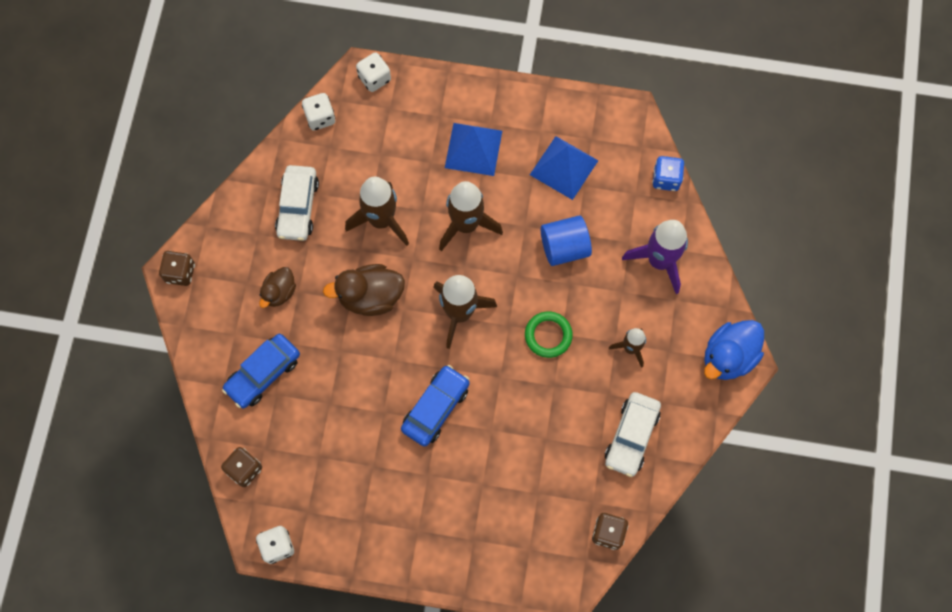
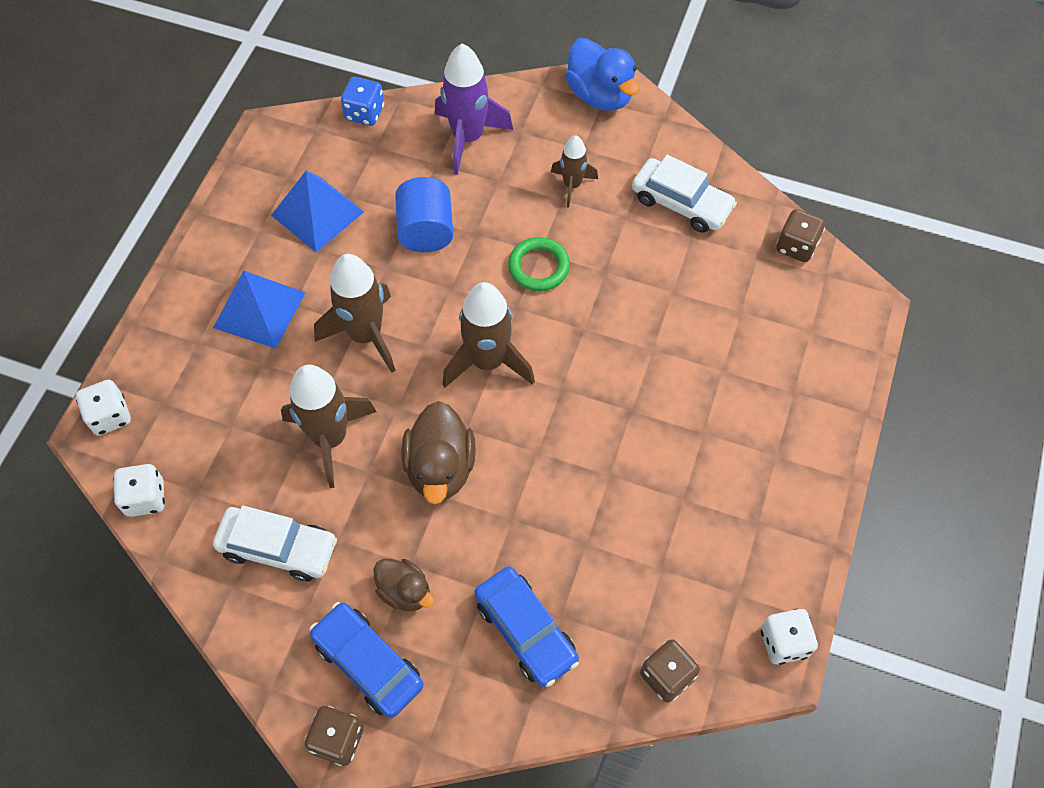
camera: 80 degrees left, 10 degrees down
blue car [401,365,470,447] -> blue car moved to [309,602,424,718]

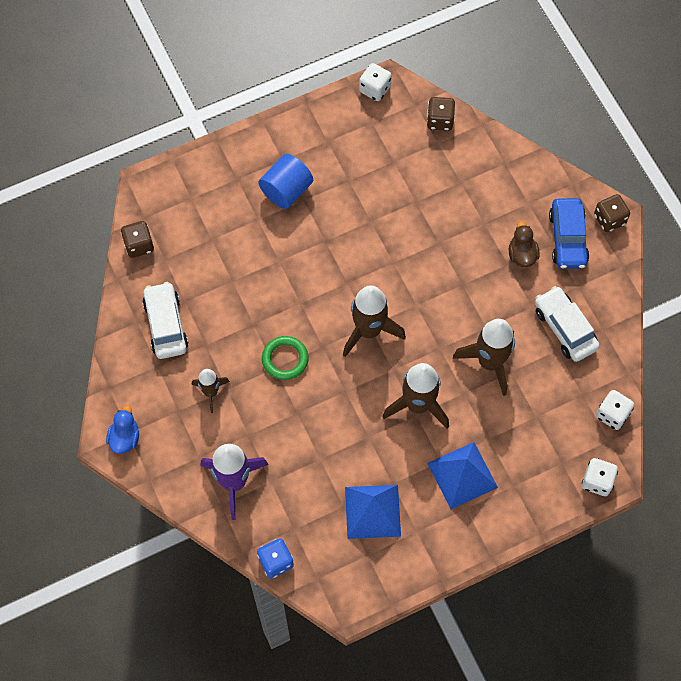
camera: 135 degrees left, 5 degrees up
blue cylinder [395,177,453,252] -> blue cylinder moved to [258,154,313,209]
brown duck [401,401,476,504] -> none
blue car [474,566,579,687] -> none
blue duck [565,38,639,111] -> blue duck [106,404,139,454], size x0.62

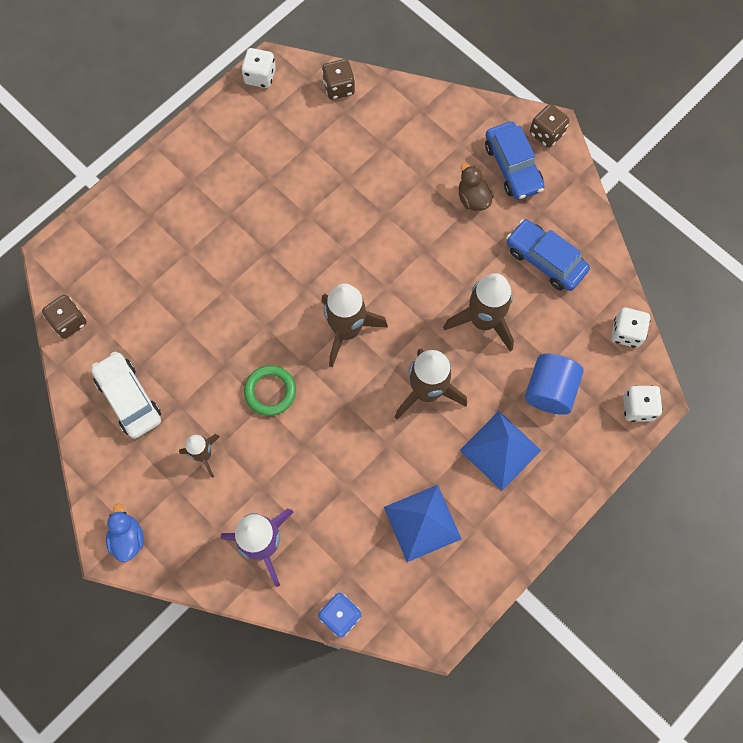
camera: 20 degrees left, 5 degrees up
blue cylinder [258,154,313,209] -> blue cylinder moved to [525,354,584,415]
white car [535,286,600,362] -> blue car [506,219,590,291]

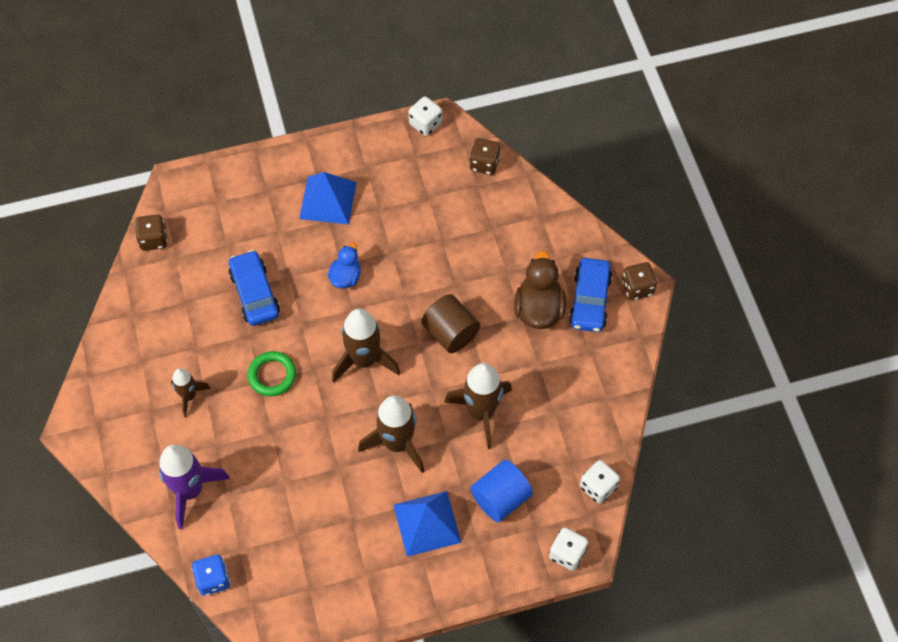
camera: 30 degrees right, 10 degrees down
white car [91,352,161,439] -> none
blue duck [106,504,144,562] -> blue duck moved to [328,243,361,288]
blue pyramid [384,485,461,562] -> blue pyramid moved to [299,172,357,225]
brown duck [459,163,494,211] -> brown duck [514,251,566,329], size x1.62
blue car [506,219,590,291] -> blue car moved to [229,250,280,326]
none -> brown cylinder [421,294,480,353]

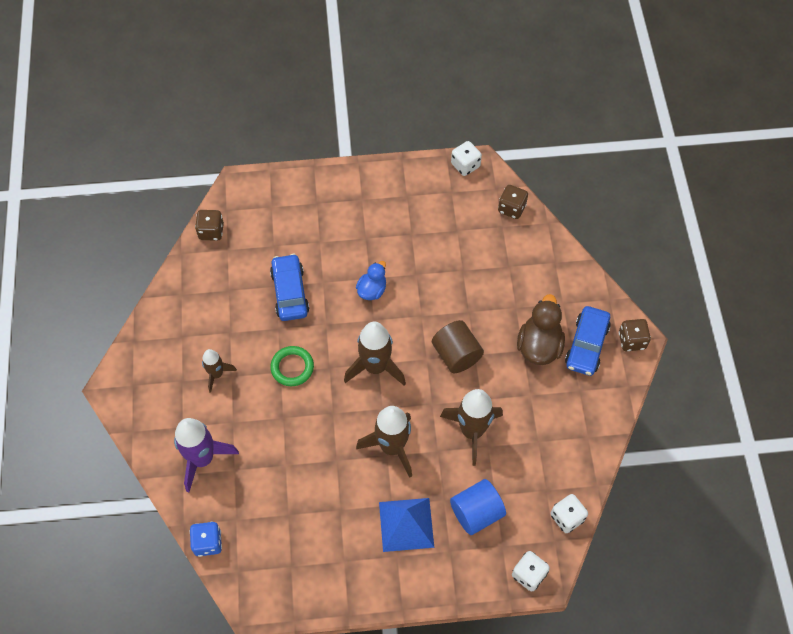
camera: 10 degrees right, 0 degrees up
blue pyramid [299,172,357,225] -> none

